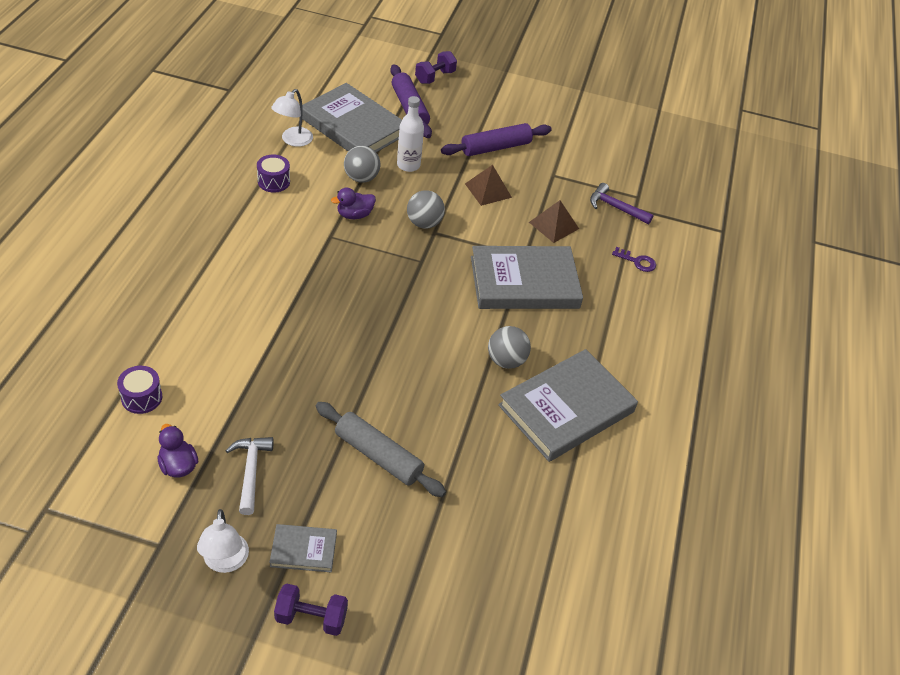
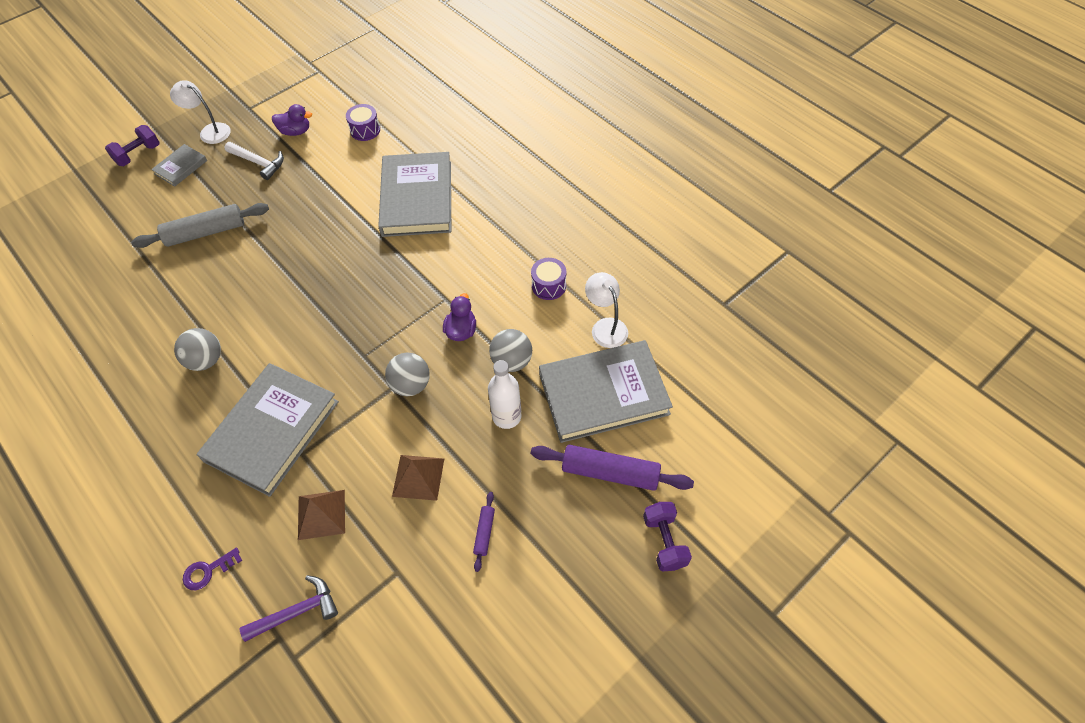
camera: 130 degrees right, 10 degrees up
purple rolling pin [441,123,552,156] -> purple rolling pin [473,492,495,572], size x0.48
grey book [498,349,638,462] -> grey book moved to [378,152,451,237]

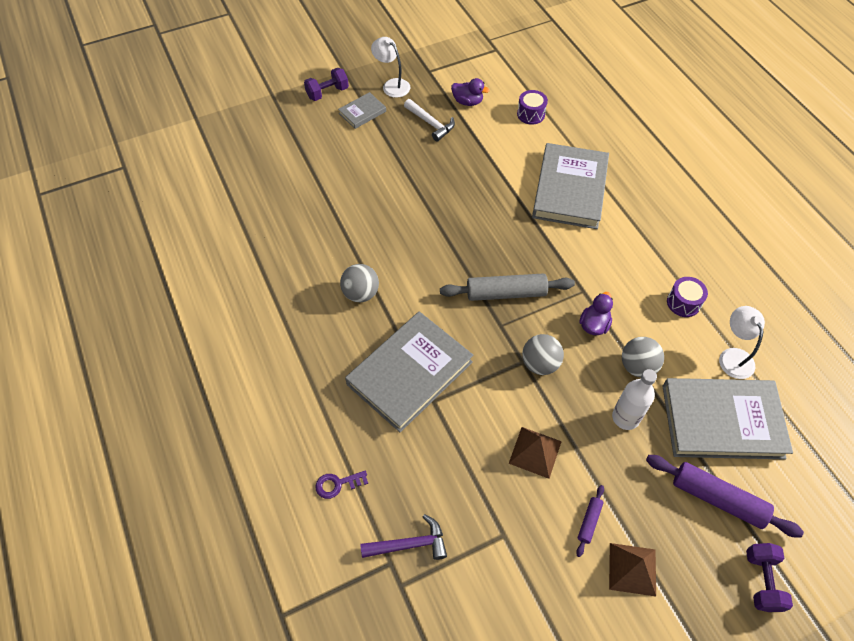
camera: 15 degrees right, 0 degrees up
grey rolling pin [131,203,269,248] -> grey rolling pin moved to [440,273,575,301]
brown pyramid [298,490,345,540] -> brown pyramid moved to [609,543,656,596]

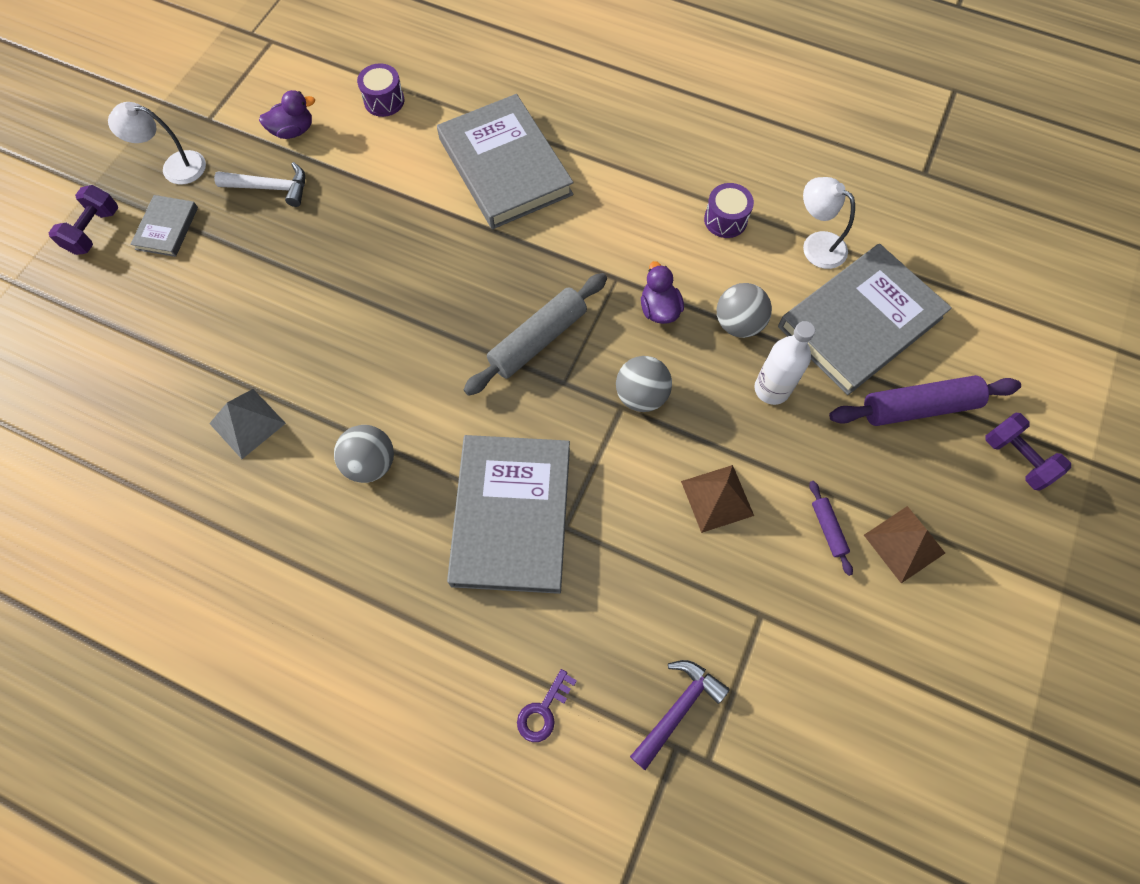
camera: 40 degrees left, 10 degrees up
none -> grey pyramid [209,389,286,459]

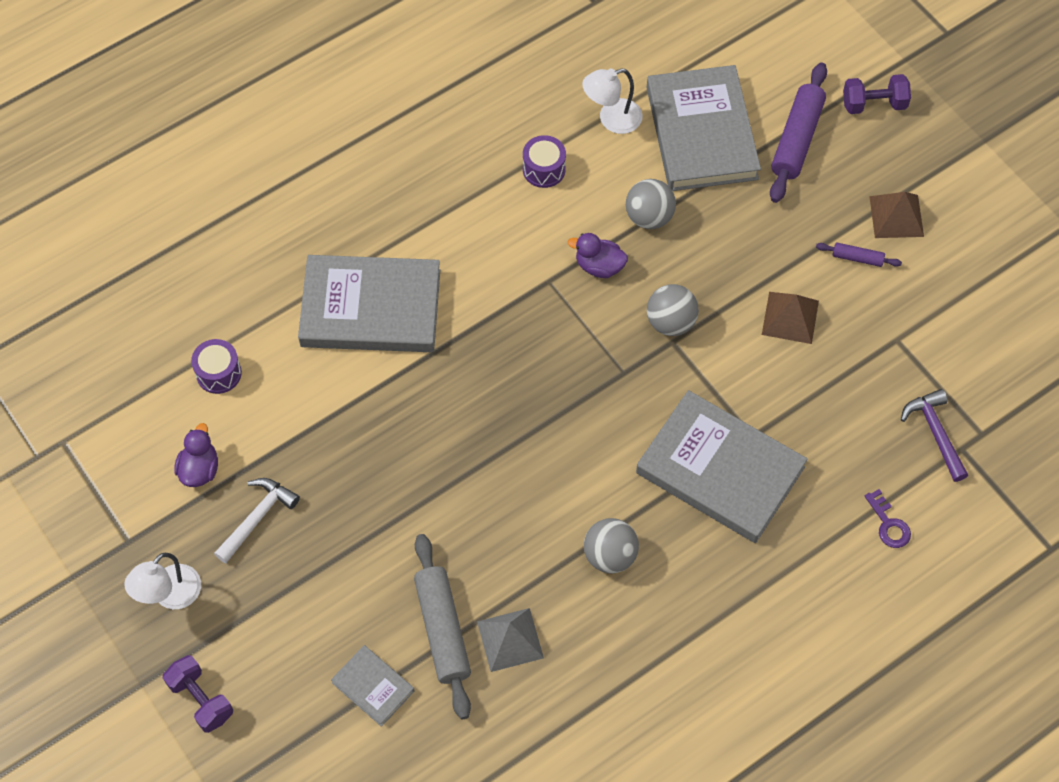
camera: 60 degrees left, 5 degrees down
grey book [130,195,198,257] -> grey book moved to [331,645,415,727]
grey rolling pin [463,273,607,396] -> grey rolling pin moved to [414,534,471,719]
white bottle [754,321,815,405] -> none

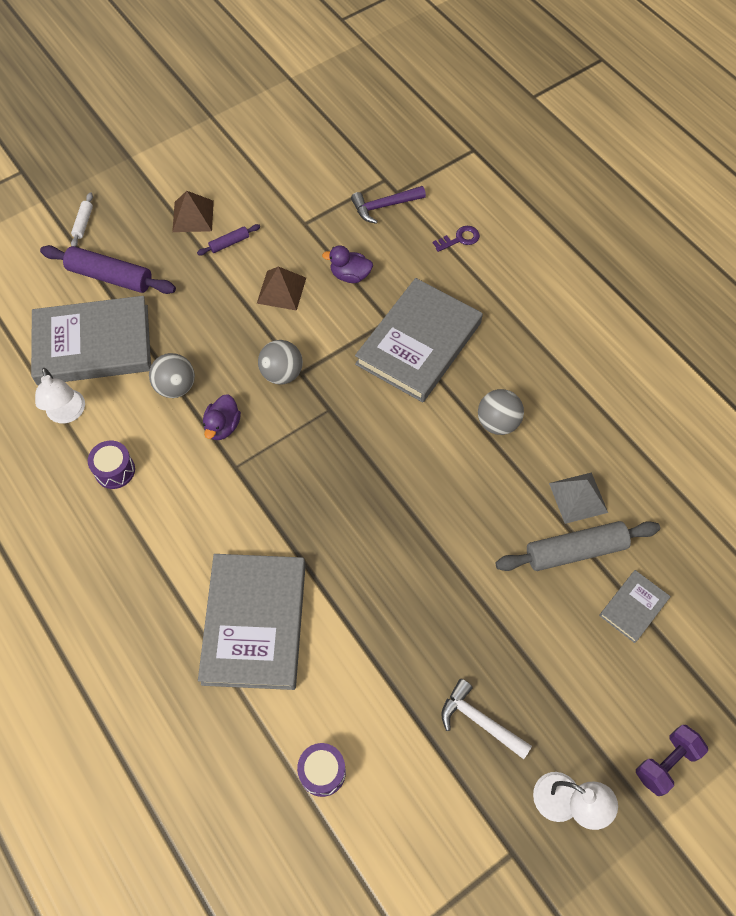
camera: 90 degrees left, 0 degrees up
purple duck [174,423,218,487] -> purple duck moved to [322,246,373,283]
purple rolling pin [816,243,902,267] -> purple rolling pin turned 45 degrees clockwise [197,224,260,255]
purple dumbbell [843,74,911,114] -> white rolling pin [71,192,93,247]

